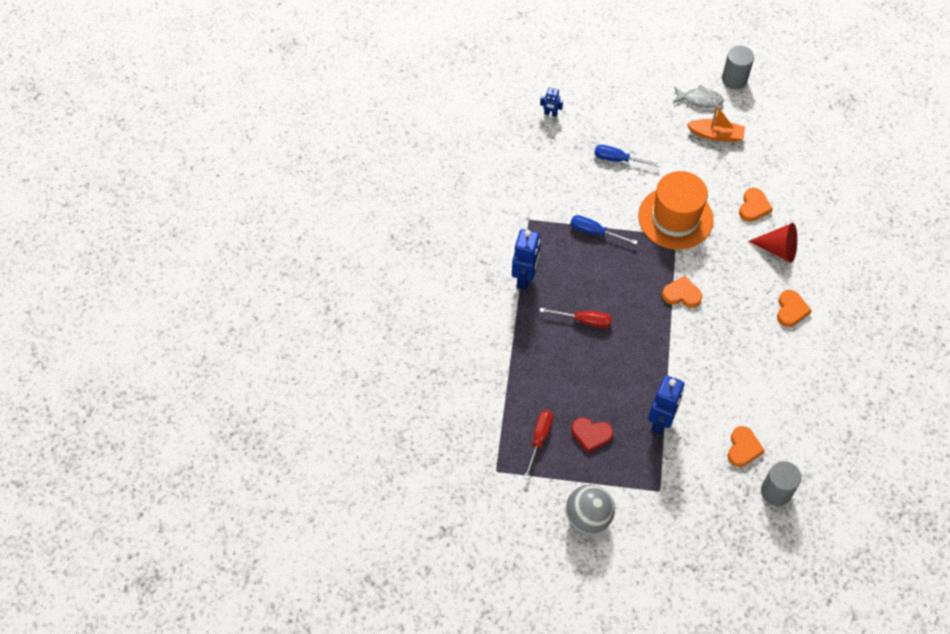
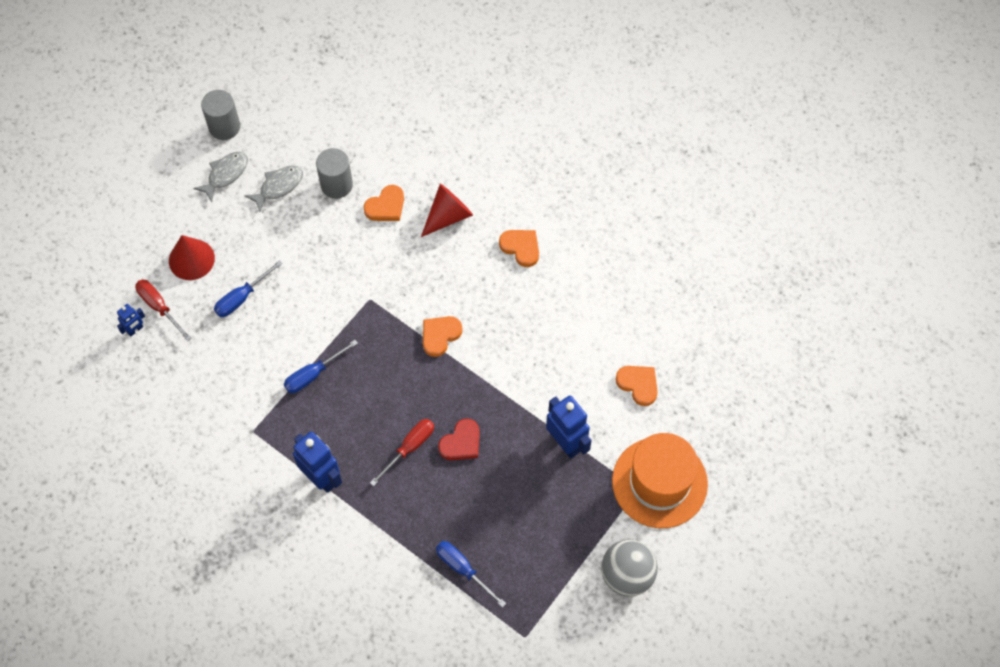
camera: 60 degrees left, 5 degrees up
red screwdriver [524,410,553,480] -> red screwdriver moved to [135,279,192,341]
red heart [571,417,613,453] -> red heart moved to [438,418,480,460]
orange hat [638,171,714,250] -> orange hat moved to [612,433,708,528]
orange boat [687,105,745,142] -> grey fish [244,166,303,212]
orange heart [739,188,773,222] -> orange heart turned 90 degrees clockwise [364,185,404,221]
grey cylinder [761,461,801,506] -> grey cylinder moved to [316,148,353,199]
none -> red cone [169,235,215,280]
none -> blue screwdriver [436,541,506,608]

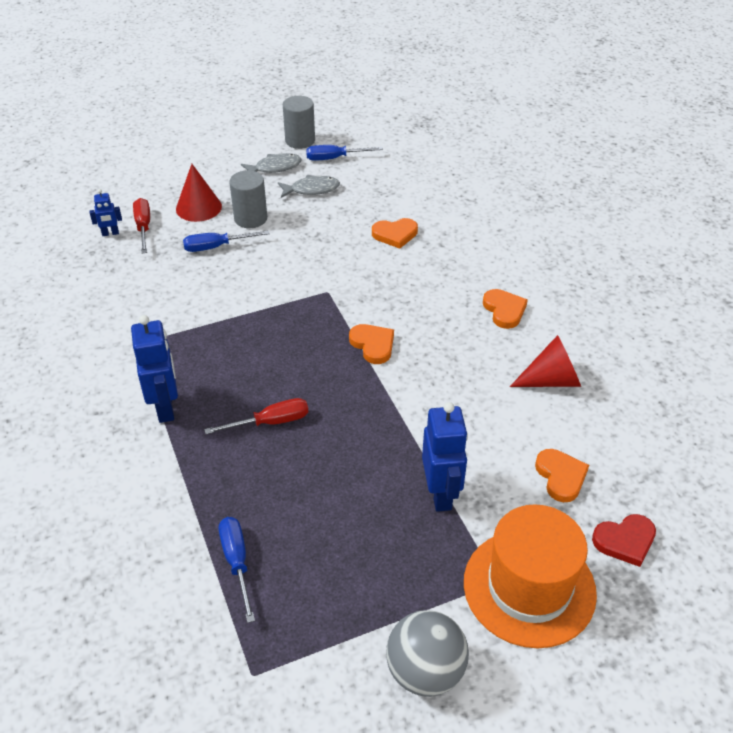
camera: 30 degrees right, 20 degrees down
blue screwdriver [284,340,358,393] -> blue screwdriver moved to [306,145,383,161]
grey cylinder [316,148,353,199] -> grey cylinder moved to [229,170,267,228]
red cone [421,184,473,237] -> red cone moved to [510,335,581,387]
orange heart [423,316,462,357] -> orange heart turned 75 degrees clockwise [349,324,394,364]
red heart [438,418,480,460] -> red heart moved to [592,514,656,567]

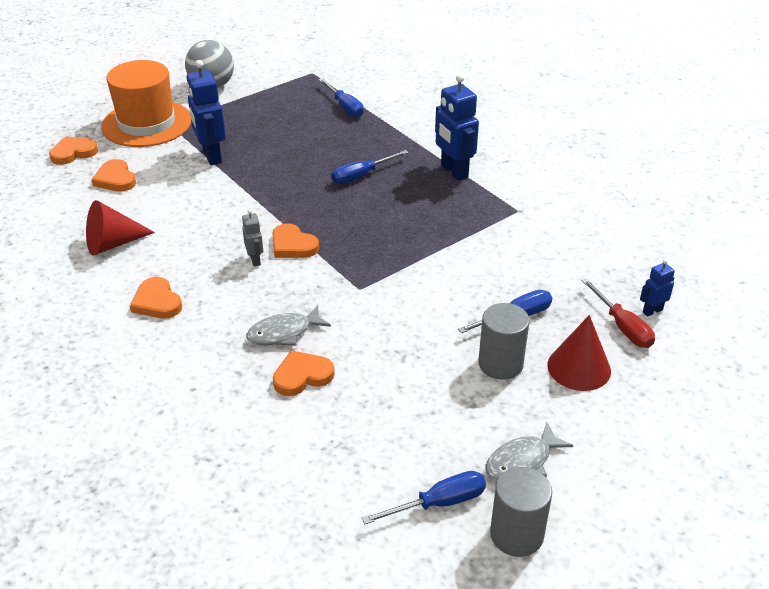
camera: 165 degrees right, 5 degrees down
red screwdriver [204,398,308,434] -> blue screwdriver [331,150,409,184]
grey fish [278,175,340,198] -> grey fish moved to [246,305,331,346]
red heart [592,514,656,567] -> orange heart [49,136,98,165]
none -> grey robot [242,209,263,266]

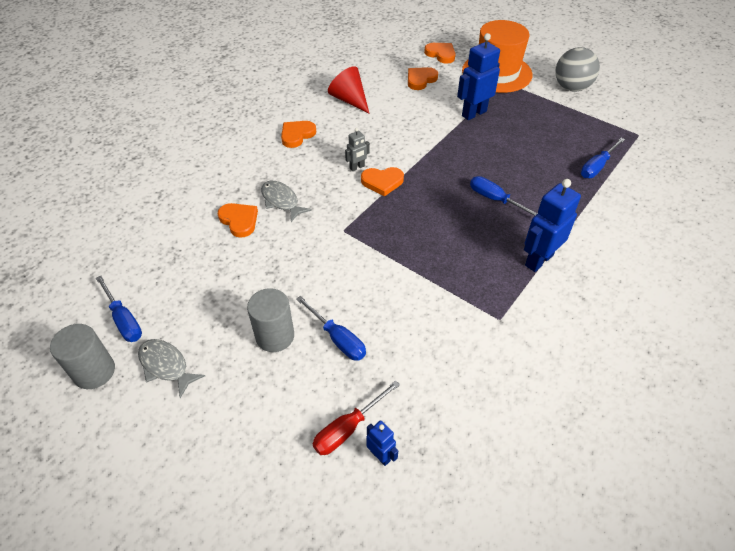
camera: 75 degrees right, 10 degrees up
orange heart [272,223,319,258] -> orange heart turned 120 degrees counterclockwise [361,167,404,196]
red cone [548,315,611,391] -> none

